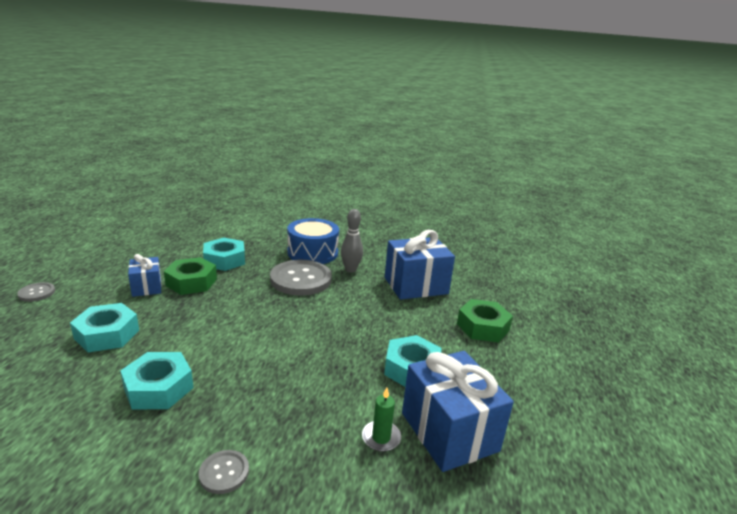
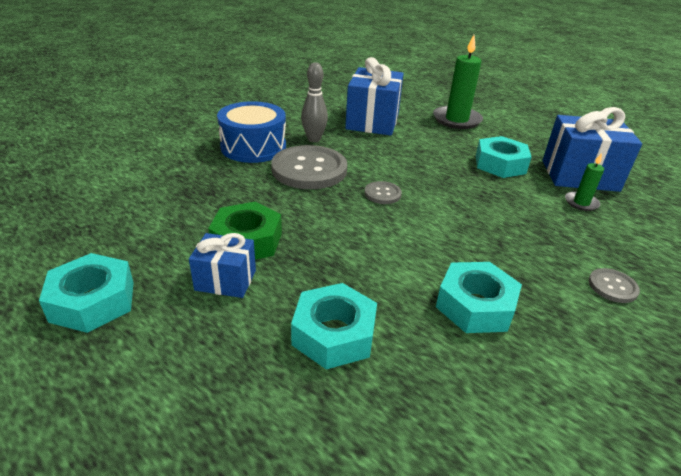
camera: 60 degrees left, 10 degrees up
grey button [17,282,55,302] -> grey button moved to [364,181,402,204]
turquoise nut [203,238,245,271] -> turquoise nut moved to [39,253,134,333]
green nut [457,299,513,343] -> green candle [433,35,483,129]

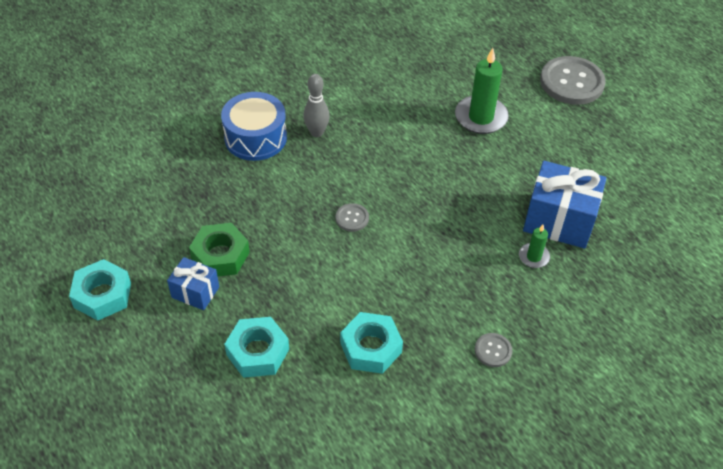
camera: 15 degrees right, 15 degrees up
grey button [271,145,347,189] -> grey button moved to [540,56,606,105]
blue gift [345,57,404,136] -> none
turquoise nut [476,136,532,178] -> none

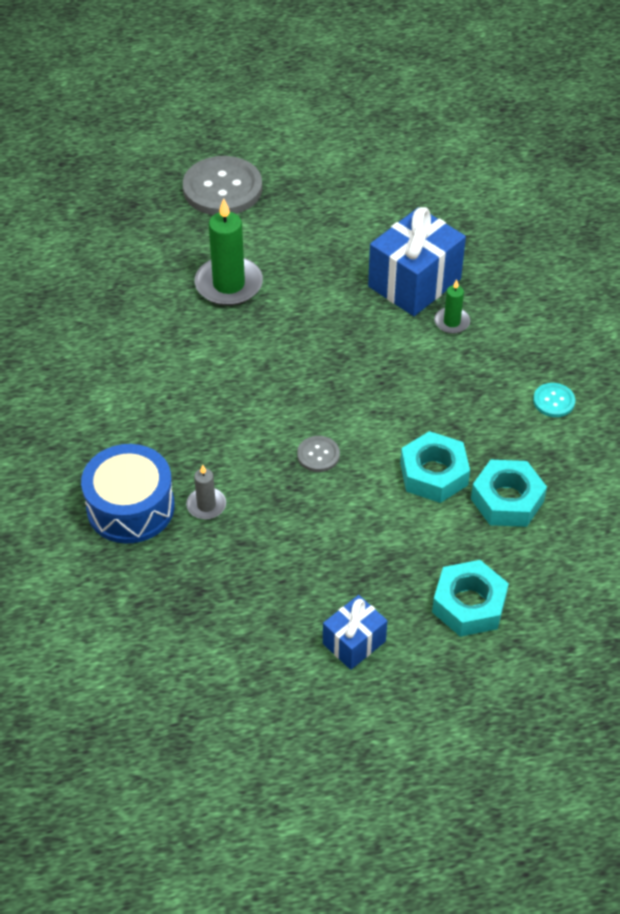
camera: 65 degrees left, 0 degrees up
turquoise nut [69,259,131,321] -> turquoise nut moved to [400,431,470,503]
green nut [189,223,250,276] -> none
grey bowling pin [303,74,330,137] -> none
grey button [475,333,513,367] -> turquoise button [533,383,575,417]
none -> grey candle [186,465,226,519]

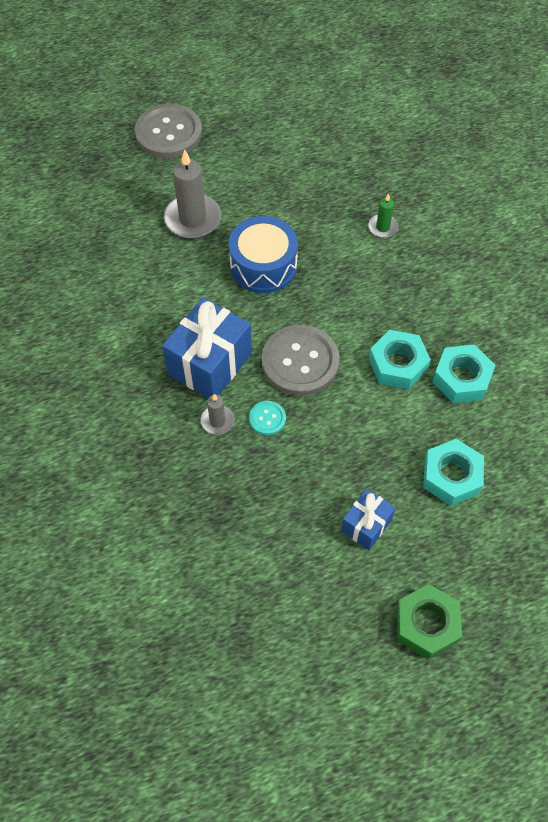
camera: 10 degrees left, 10 degrees up
blue drum [81,444,175,543] -> blue drum moved to [229,216,298,293]
green candle [195,198,263,306] -> grey candle [164,149,221,239]
grey button [297,436,340,472] -> grey button [262,325,340,396], size x2.17
blue gift [368,207,466,316] -> blue gift moved to [162,297,252,398]
turquoise button [533,383,575,417] -> turquoise button moved to [249,401,286,435]
none -> green nut [396,584,462,659]

